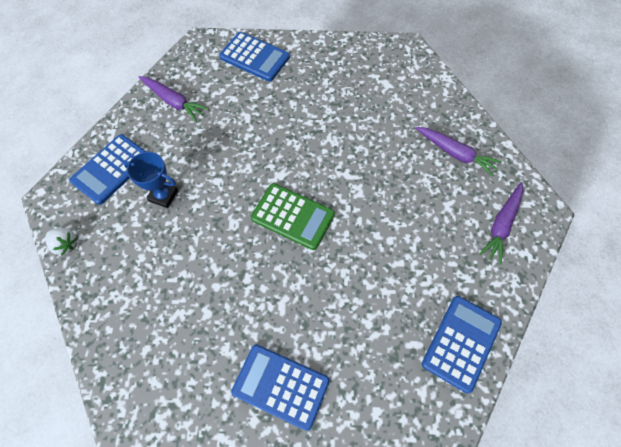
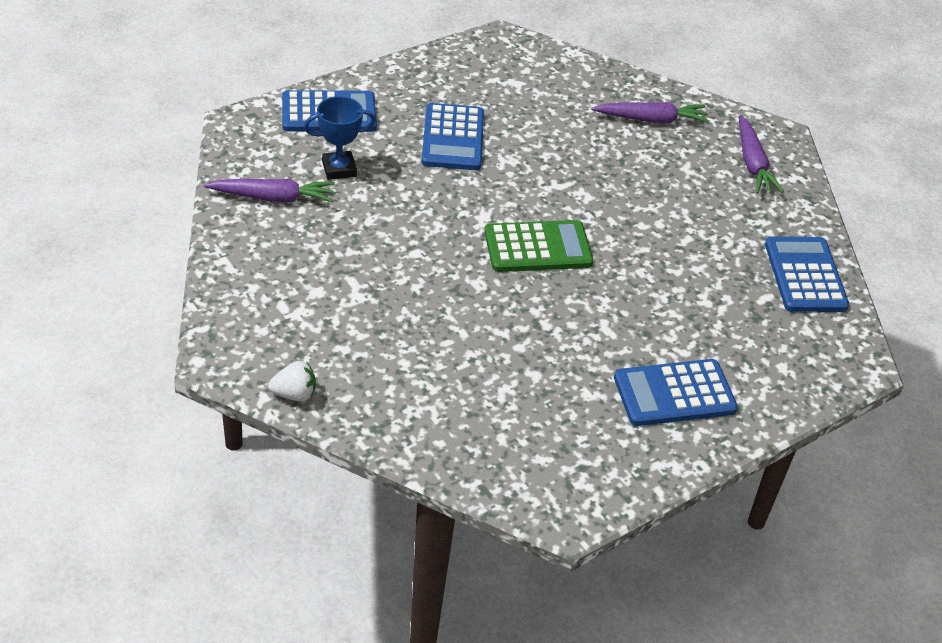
camera: 40 degrees left, 20 degrees down
blue calculator [69,134,146,205] -> blue calculator moved to [422,103,484,170]
blue trophy [124,152,178,208] -> blue trophy moved to [304,96,376,180]

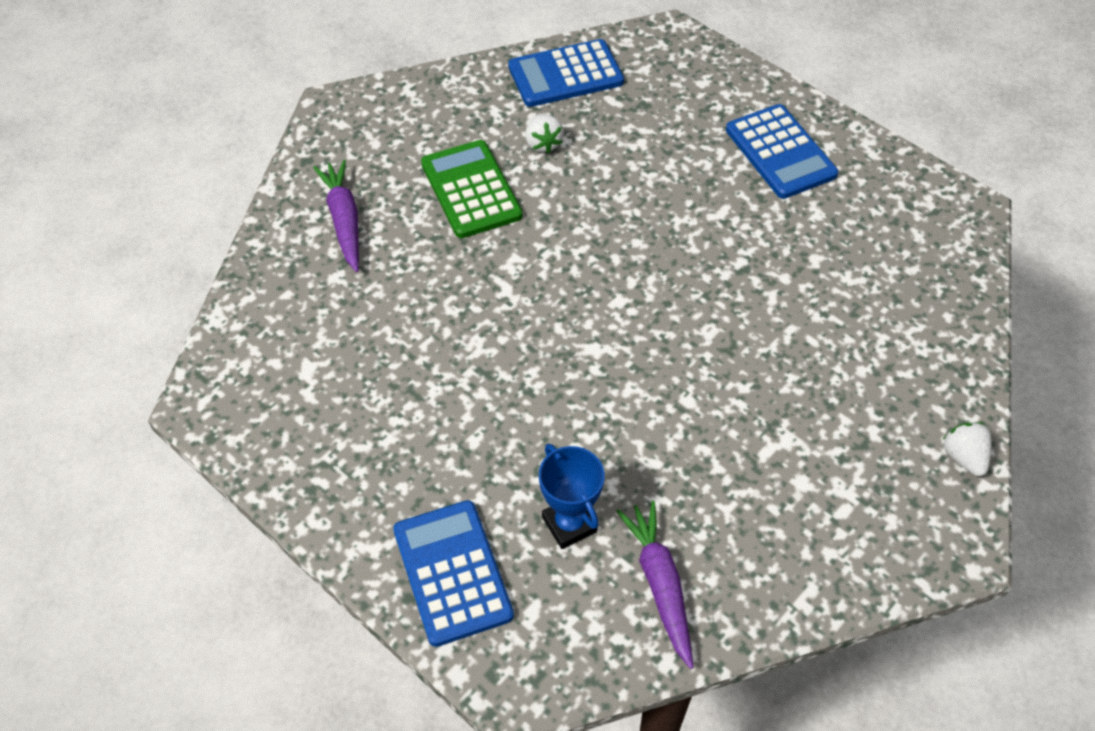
camera: 100 degrees left, 10 degrees up
blue calculator [422,103,484,170] -> none
green calculator [484,220,593,272] -> green calculator moved to [421,140,523,238]
purple carrot [739,115,784,193] -> none
none -> white strawberry [525,114,564,153]

